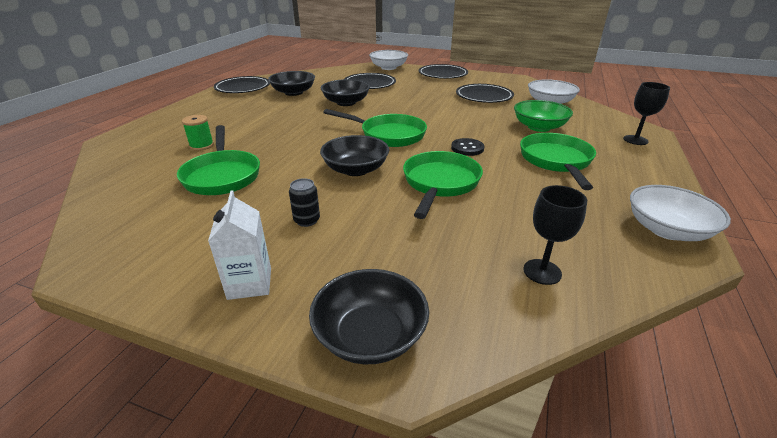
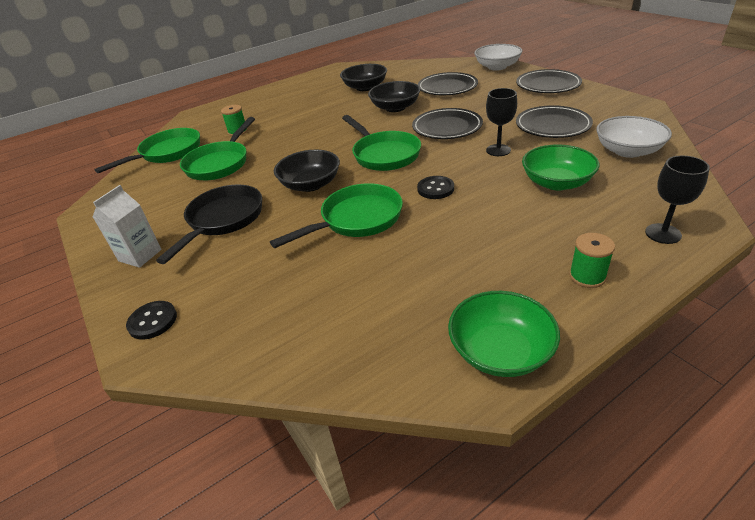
camera: 40 degrees right, 5 degrees up
black plate [214,76,270,93] -> black plate moved to [412,108,483,139]
black can [289,178,320,227] -> black pan [156,184,262,264]
black bowl [309,269,429,365] -> black button [126,301,177,340]
green pan [520,133,596,190] -> green pan moved to [95,128,200,173]
black goblet [523,185,587,285] -> black goblet moved to [486,88,517,156]
white bowl [630,185,731,241] -> green bowl [448,291,560,377]
none -> green spool [569,233,615,288]

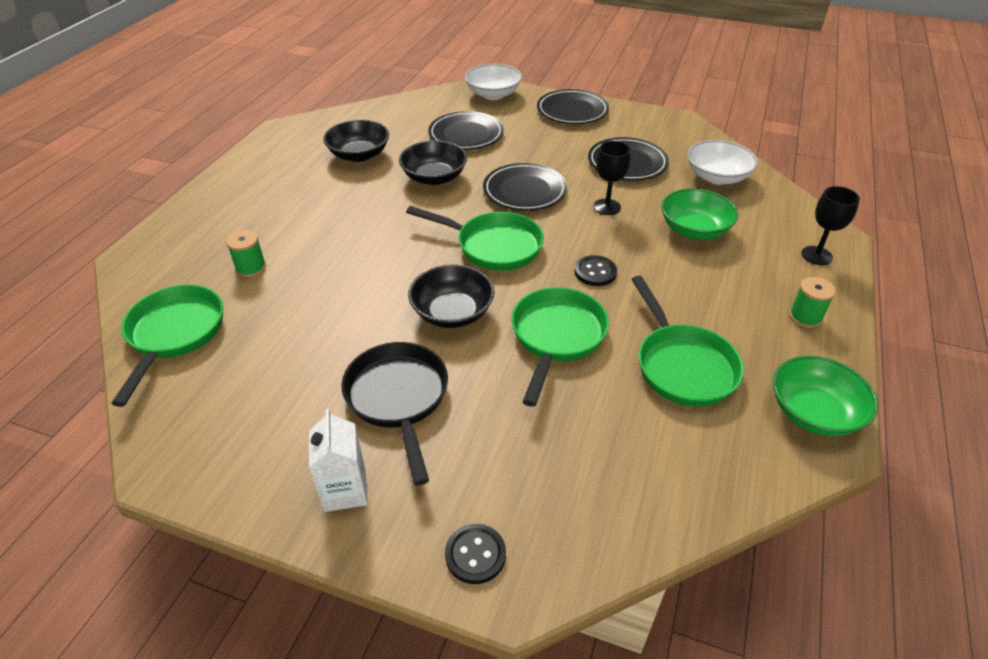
camera: 40 degrees left, 5 degrees up
green pan [180,117,255,180] -> green pan moved to [631,276,744,407]

